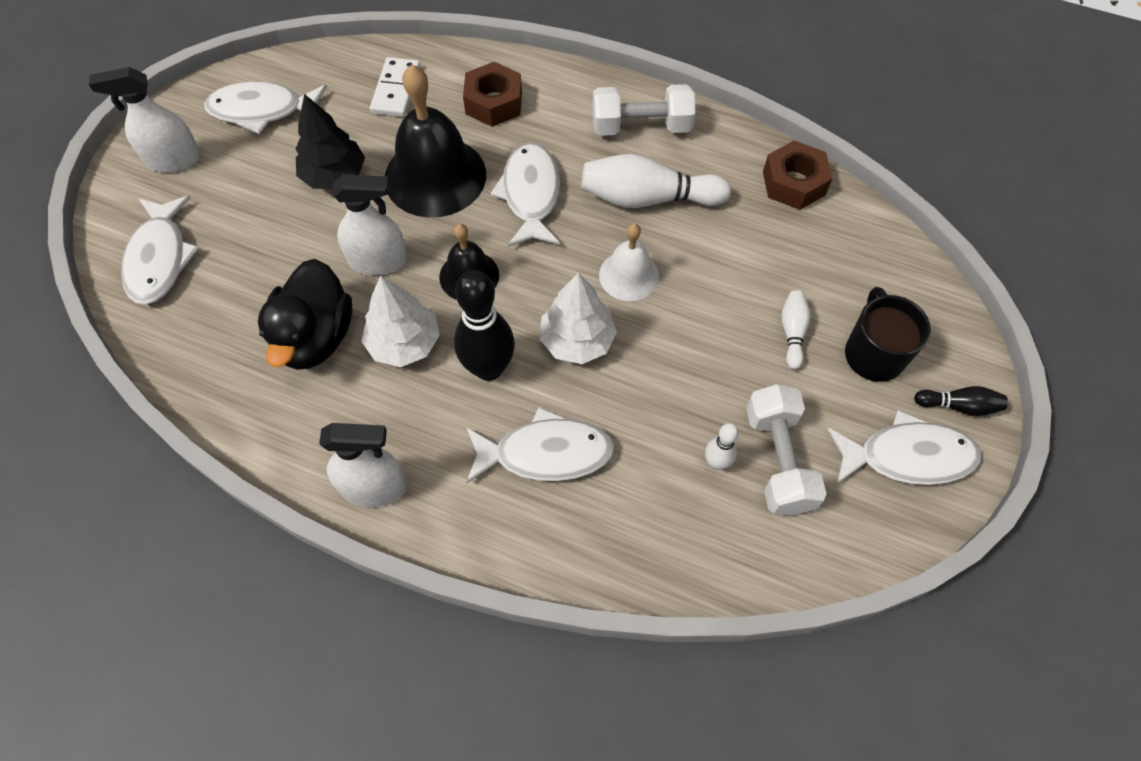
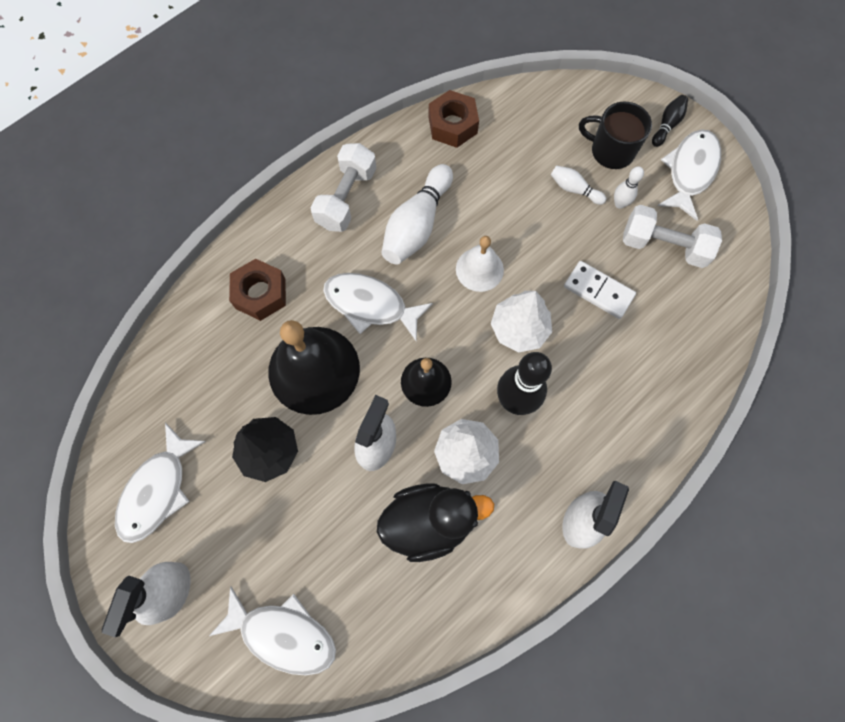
camera: 65 degrees left, 10 degrees up
black duck [258,259,352,370] -> black duck turned 45 degrees counterclockwise [377,483,494,562]
white domino [370,57,421,117] -> white domino moved to [564,261,636,319]
white fish [466,407,615,483] -> none
white bowling pin [705,423,739,470] -> white bowling pin moved to [614,166,644,209]

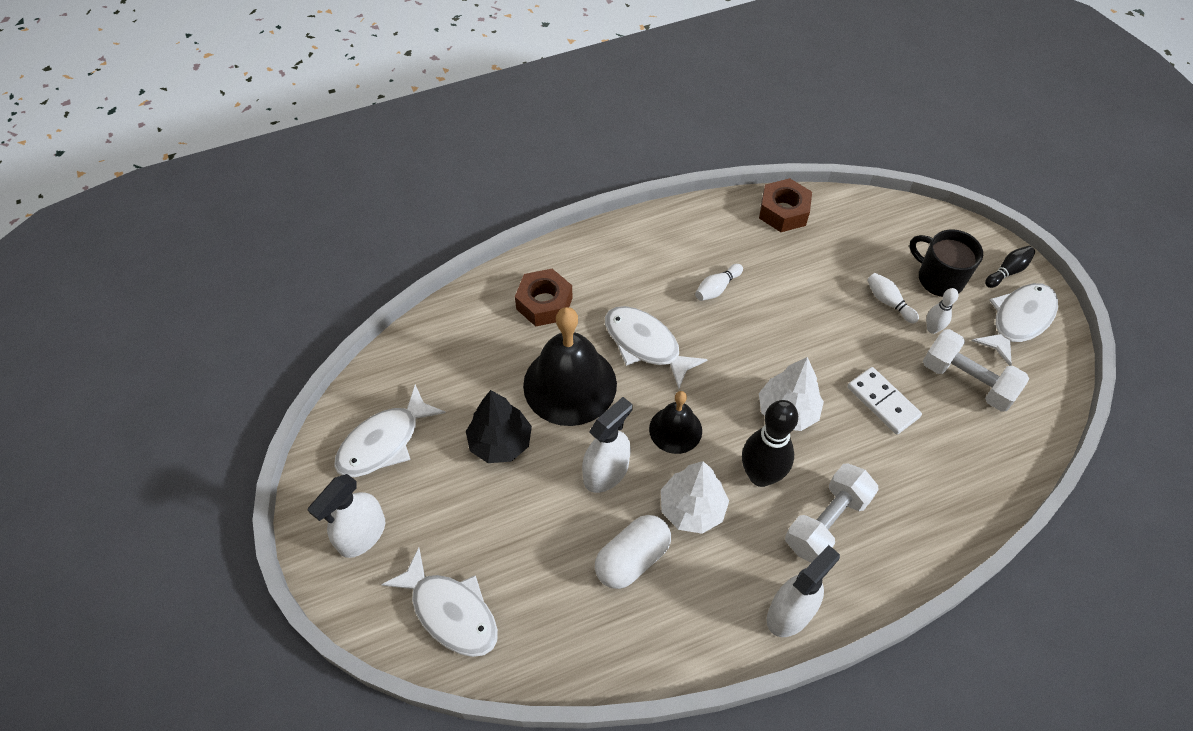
camera: 20 degrees right, 15 degrees down
white dumbbell [310,143,376,232] -> white dumbbell moved to [785,463,879,563]
black duck [377,483,494,562] -> white capsule [595,515,671,589]
white bowling pin [382,164,453,265] -> white bowling pin [695,264,743,301], size x0.51
white bell [456,236,504,292] -> none

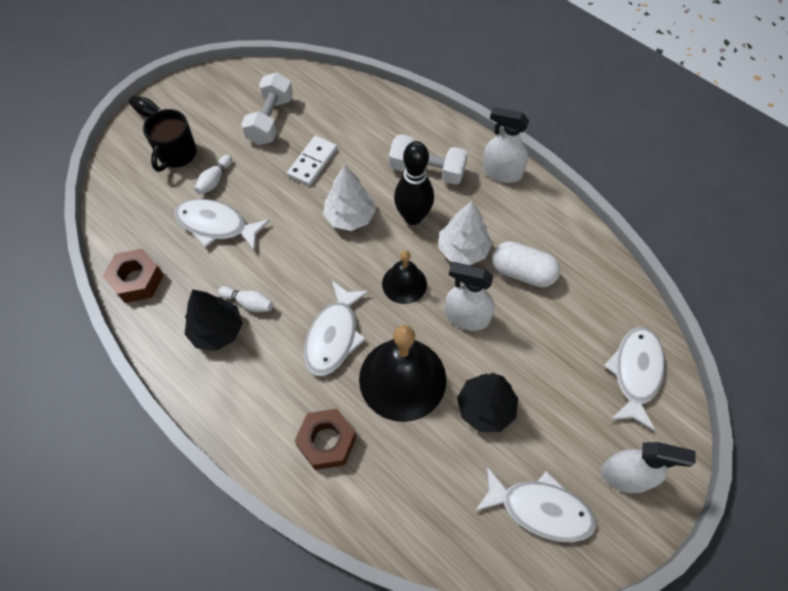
camera: 115 degrees left, 5 degrees up
white bowling pin [926,288,958,334] -> none
white fish [972,283,1058,366] -> white fish moved to [174,199,270,252]
none -> black tree [185,289,243,351]

